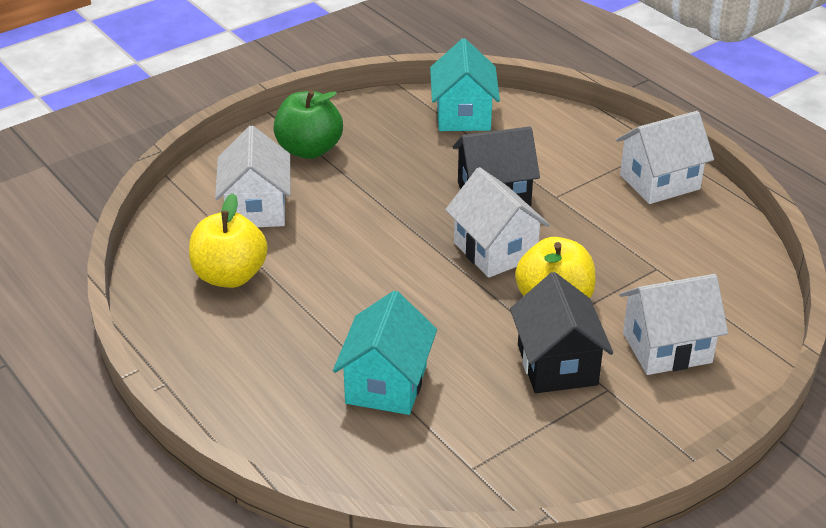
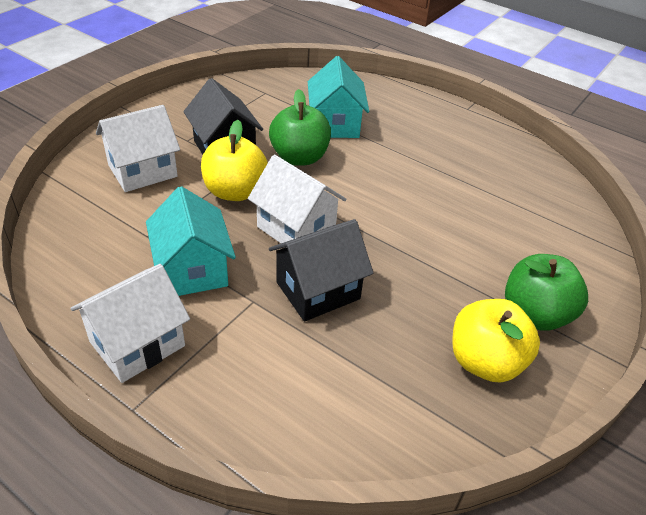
camera: 160 degrees right, 5 degrees up
yellow apple [189,193,268,288] -> yellow apple moved to [452,299,540,383]
white house [215,126,291,227] -> none
turquoise house [430,38,500,131] -> turquoise house moved to [146,186,236,296]
none -> green apple [269,89,331,166]

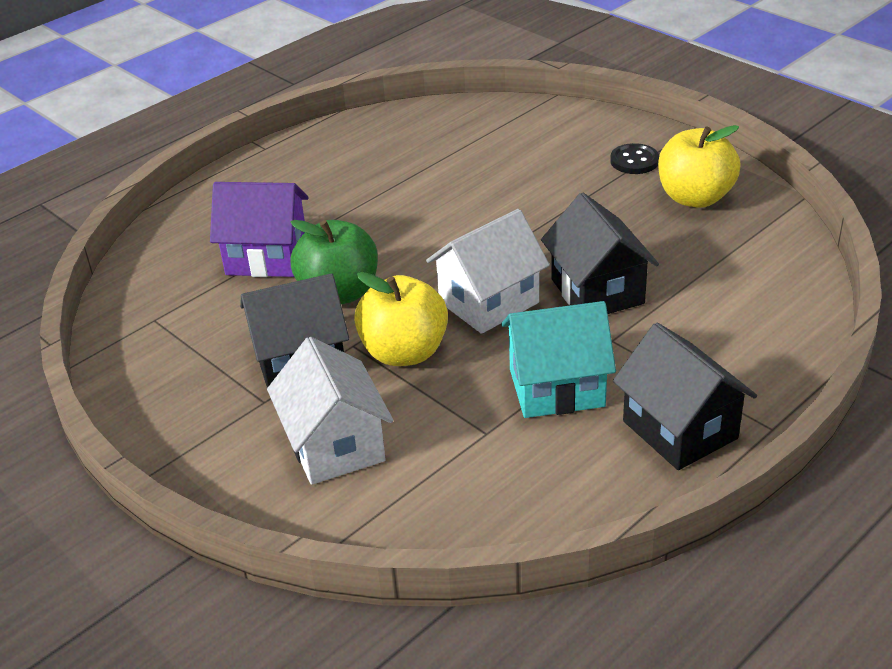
camera: 75 degrees left, 5 degrees down
white house [70,264,190,383] -> black house [613,323,757,470]
turquoise house [308,56,369,138] -> purple house [210,182,309,277]
green apple [505,254,588,331] -> black button [610,143,659,174]

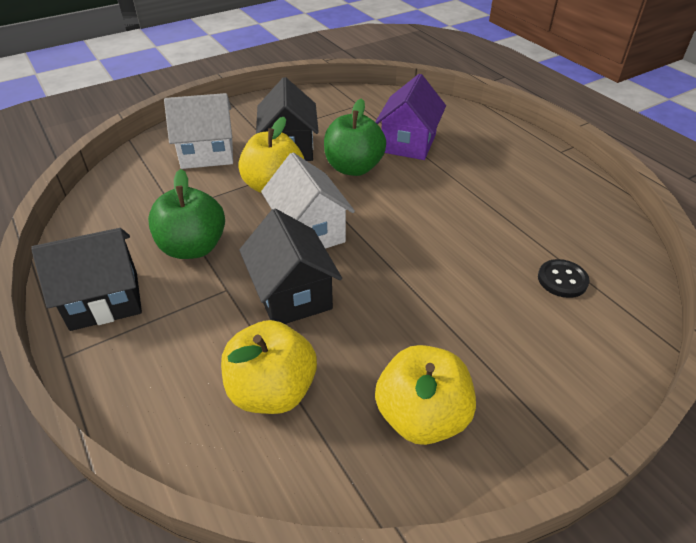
camera: 100 degrees right, 5 degrees up
turquoise house [501,301,616,418] -> green apple [148,169,225,259]
black house [541,193,659,314] -> black house turned 75 degrees clockwise [239,209,342,324]
black button [610,143,659,174] -> black button moved to [538,259,589,298]
none -> yellow apple [221,320,317,414]

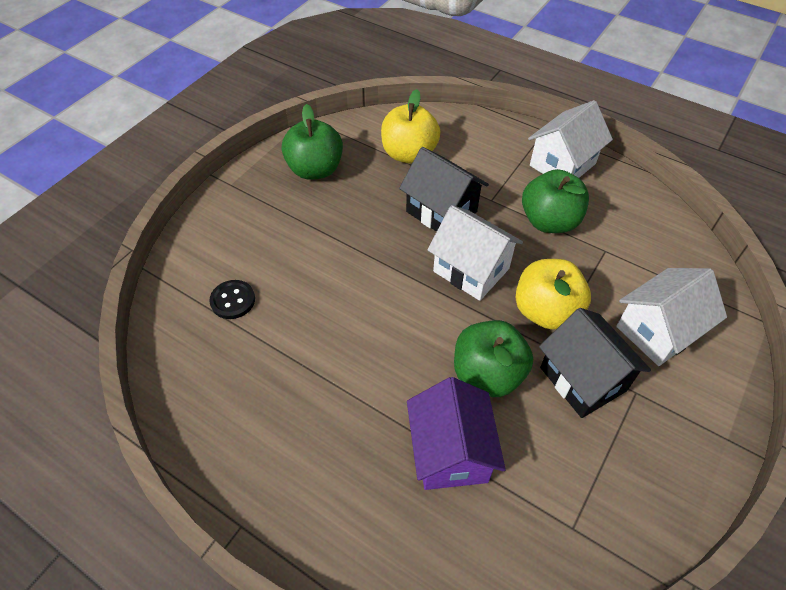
camera: 155 degrees right, 10 degrees up
black house [31,228,142,331] -> white house [528,100,613,178]
yellow apple [375,345,476,445] -> green apple [282,104,343,180]

